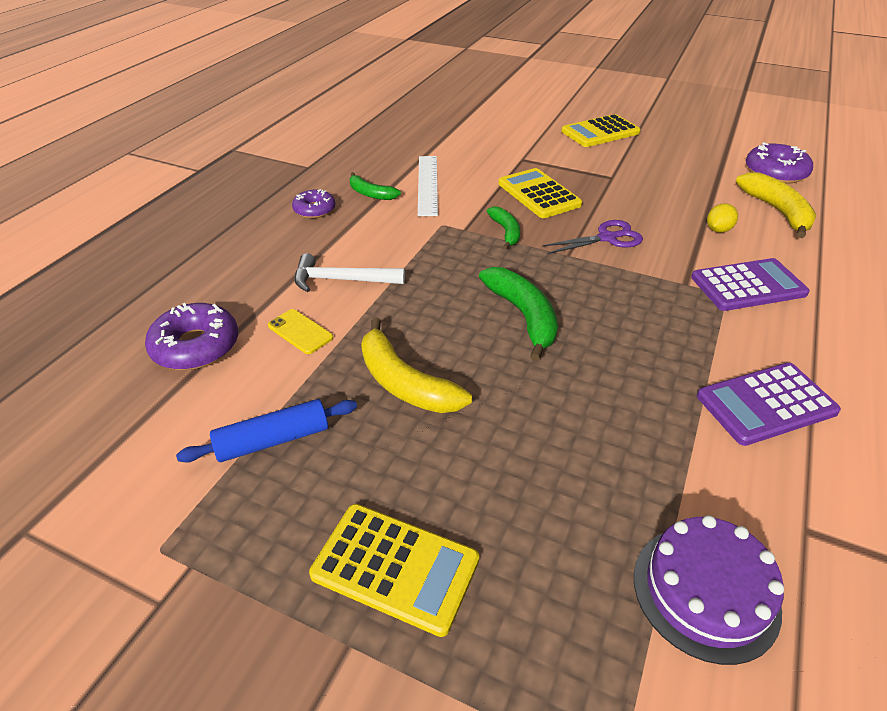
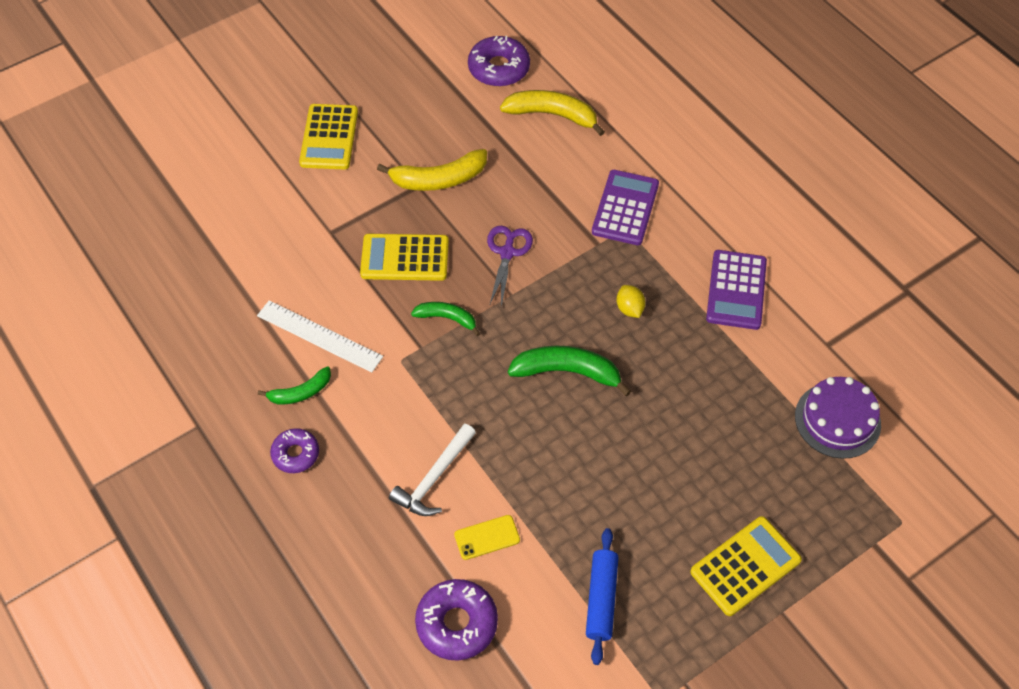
camera: 60 degrees left, 15 degrees up
yellow banana [361,318,472,413] -> yellow banana moved to [377,149,487,191]
yellow lemon [707,203,738,233] -> yellow lemon moved to [616,285,646,318]

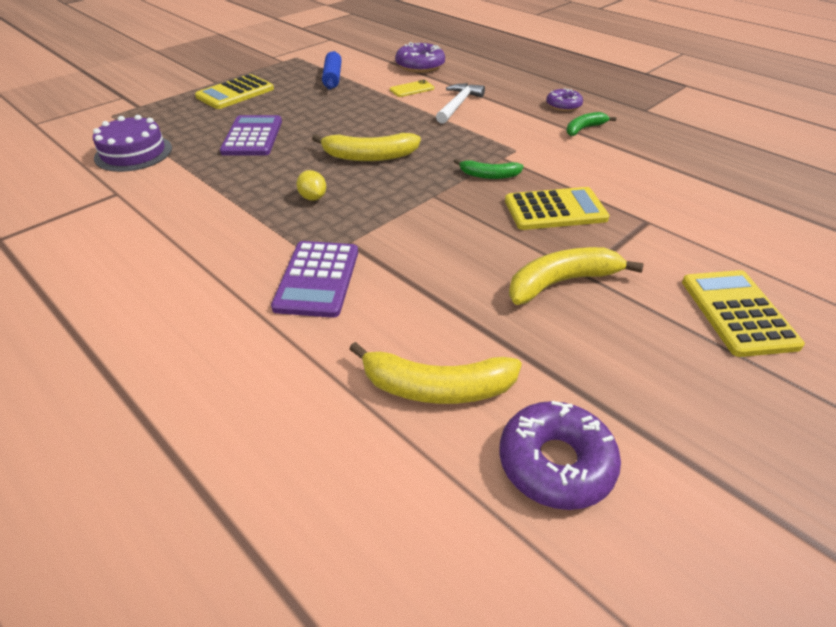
camera: 170 degrees right, 15 degrees down
white ruler [257,300,383,373] -> none
purple scissors [487,226,533,307] -> none
green banana [508,346,631,396] -> yellow banana [312,133,421,161]
purple calculator [706,250,767,330] -> purple calculator moved to [220,115,282,156]

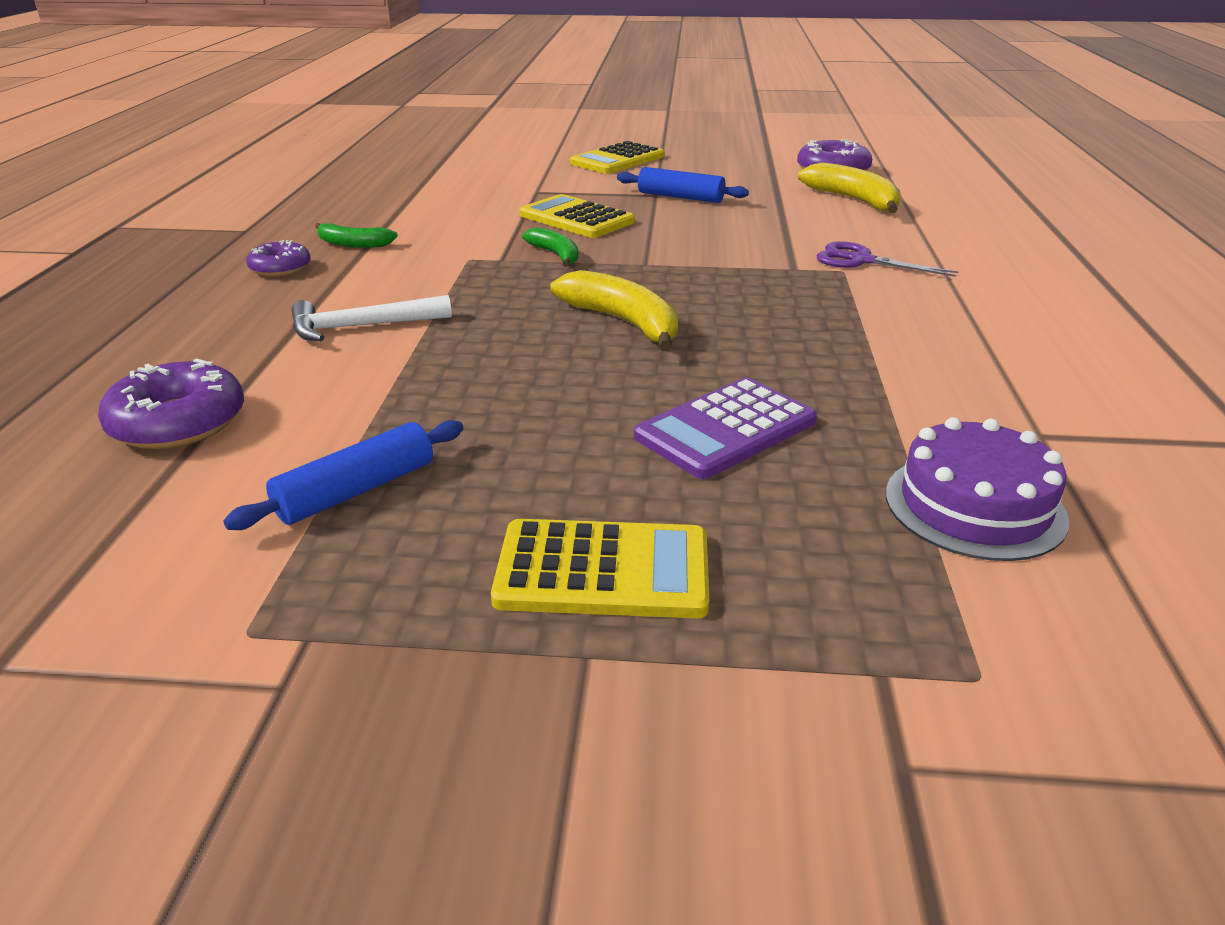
camera: 130 degrees left, 10 degrees down
purple calculator [271,241,358,318] -> purple scissors [817,241,959,277]
yellow lemon [296,170,326,201] -> none
yellow phone [390,80,434,97] -> none
yellow banana [509,247,644,305] -> blue rolling pin [617,167,749,203]

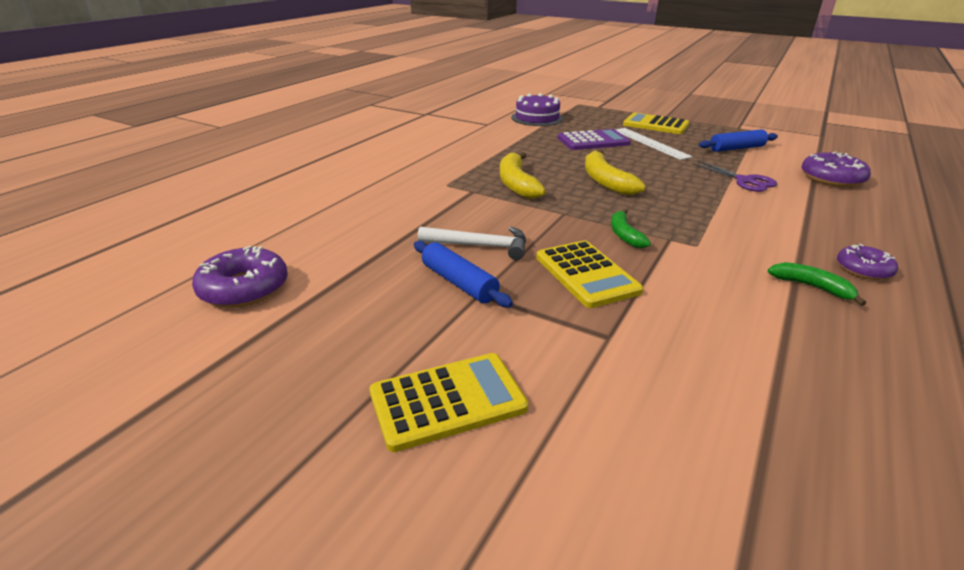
camera: 155 degrees left, 0 degrees up
white hammer [291,295,452,341] -> white hammer moved to [418,227,526,260]
yellow banana [798,162,900,213] -> yellow banana moved to [500,152,546,199]
purple scissors [817,241,959,277] -> purple scissors moved to [692,160,777,192]
none -> white ruler [615,128,693,160]

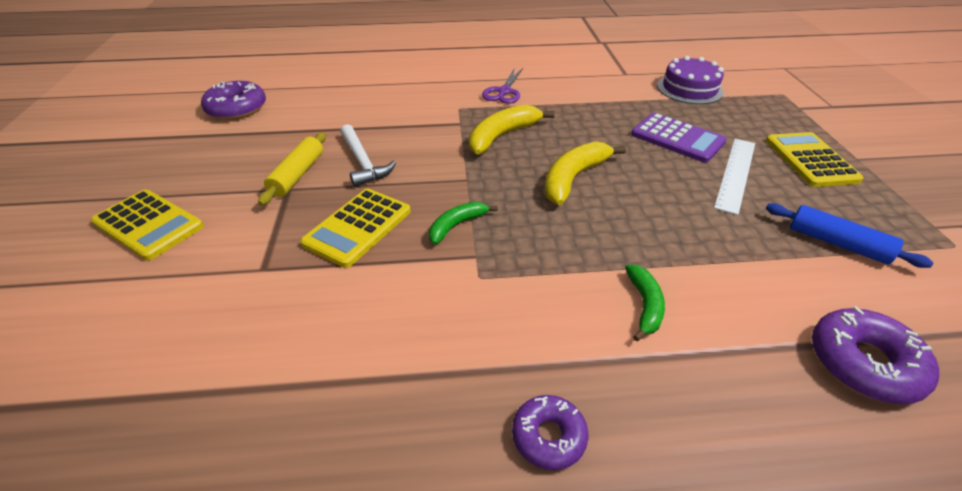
camera: 55 degrees right, 10 degrees up
blue rolling pin [414,241,513,307] -> yellow rolling pin [258,132,326,205]
purple scissors [692,160,777,192] -> purple scissors moved to [482,68,523,104]
green banana [768,262,866,306] -> green banana moved to [625,265,665,341]

